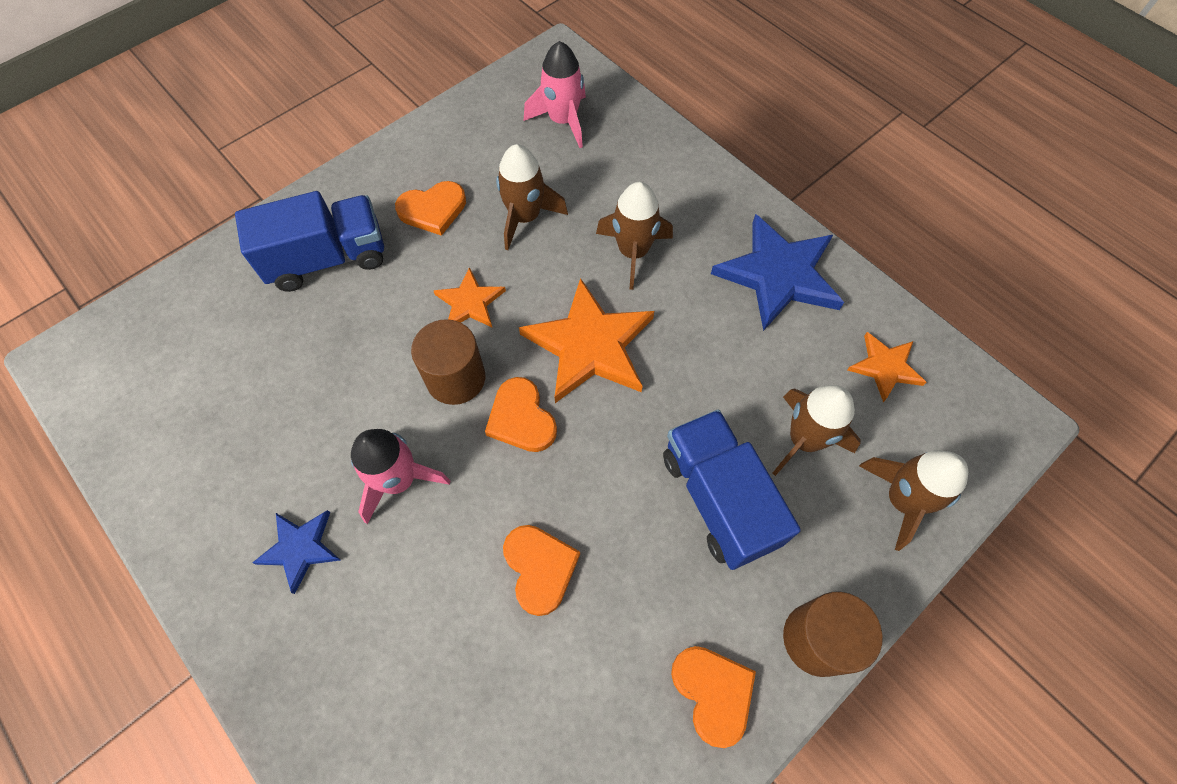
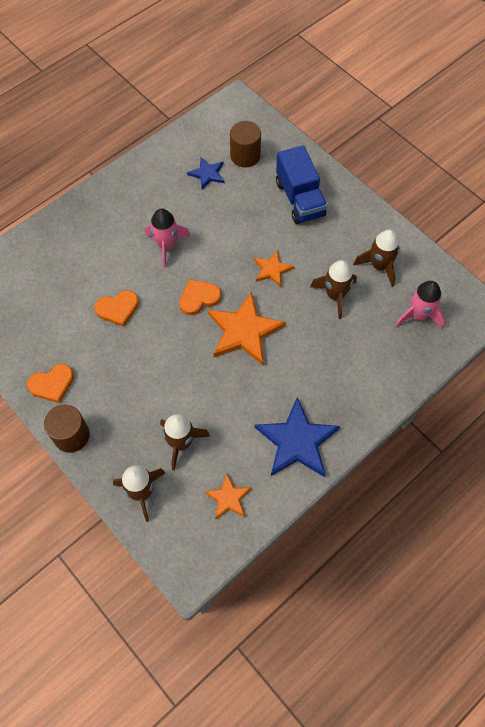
camera: 90 degrees right, 0 degrees up
blue star [252,510,340,594] -> blue star moved to [187,157,224,190]
orange heart [395,181,466,236] -> none
brown cylinder [411,319,485,405] -> brown cylinder moved to [230,121,261,167]
brown rocket [596,182,673,290] -> brown rocket moved to [353,230,400,287]
blue truck [663,410,801,570] -> none

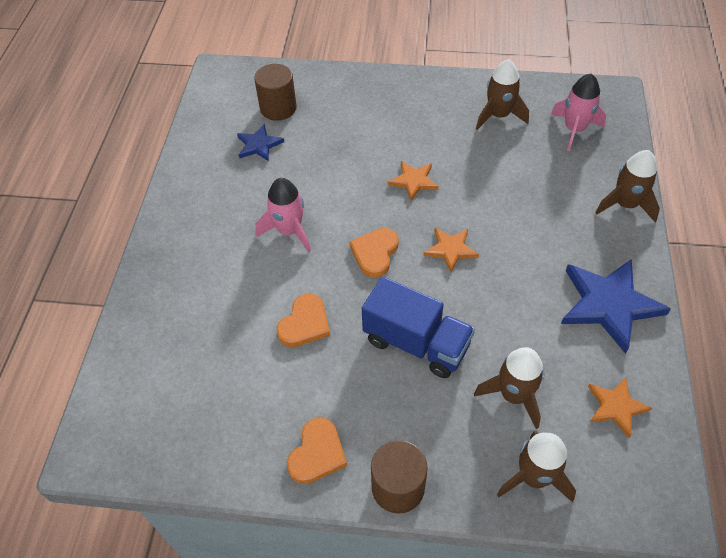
camera: 40 degrees left, 10 degrees down
orange star [208,291,286,365] -> orange star [424,228,479,272], size x0.54
blue truck [276,145,327,224] -> blue truck moved to [362,277,475,378]
brown rocket [310,260,357,319] -> brown rocket moved to [595,150,660,222]

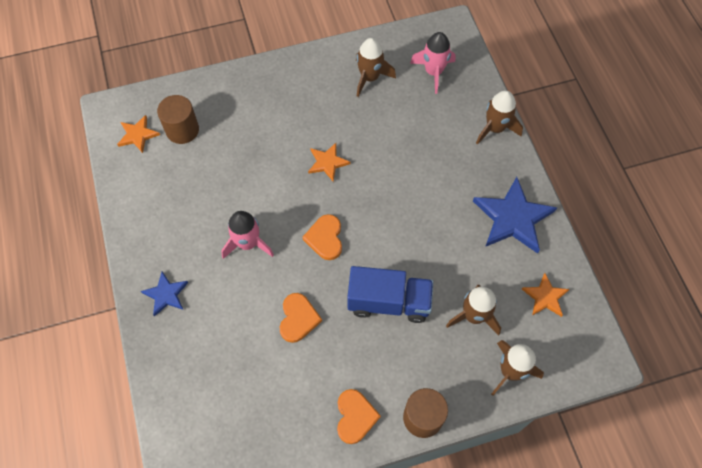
camera: 25 degrees left, 10 degrees up
blue star [237,124,284,161] -> blue star moved to [141,272,189,317]
orange star [424,228,479,272] -> orange star moved to [117,115,160,153]

